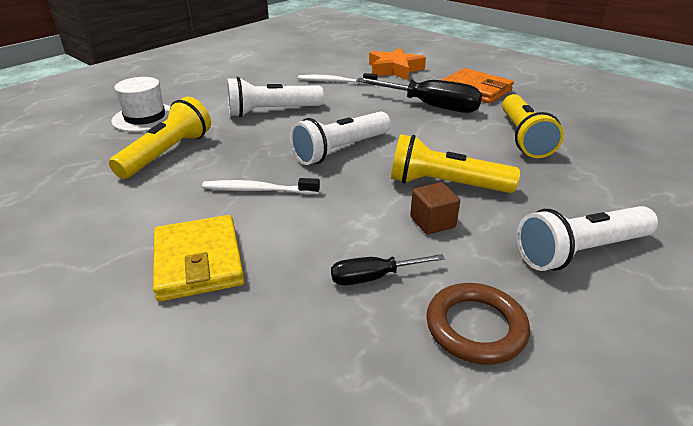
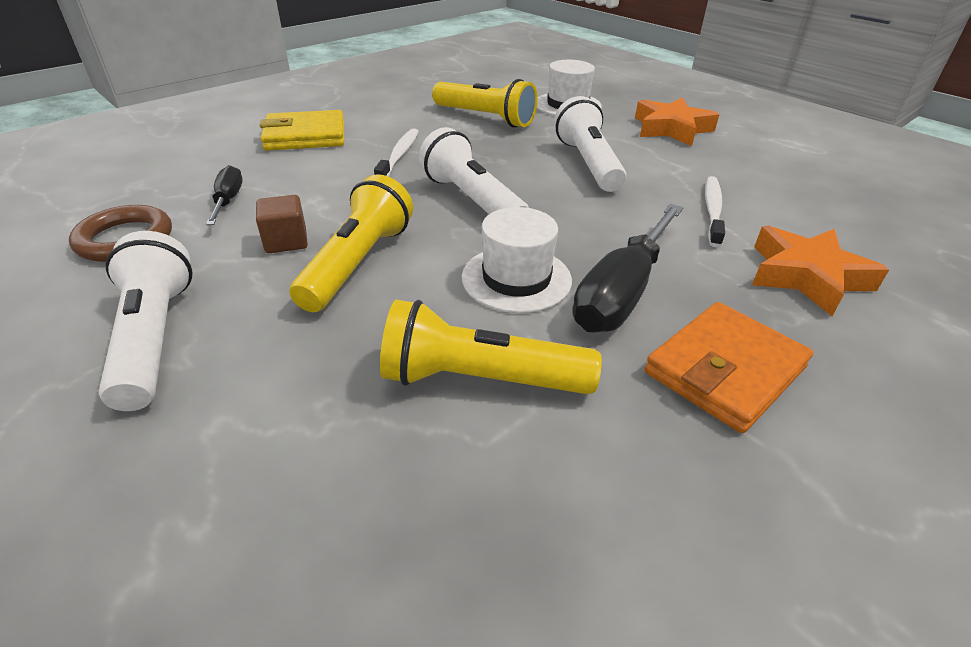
camera: 95 degrees right, 5 degrees up
none -> white hat [462,207,572,313]
none -> orange star [635,97,719,146]

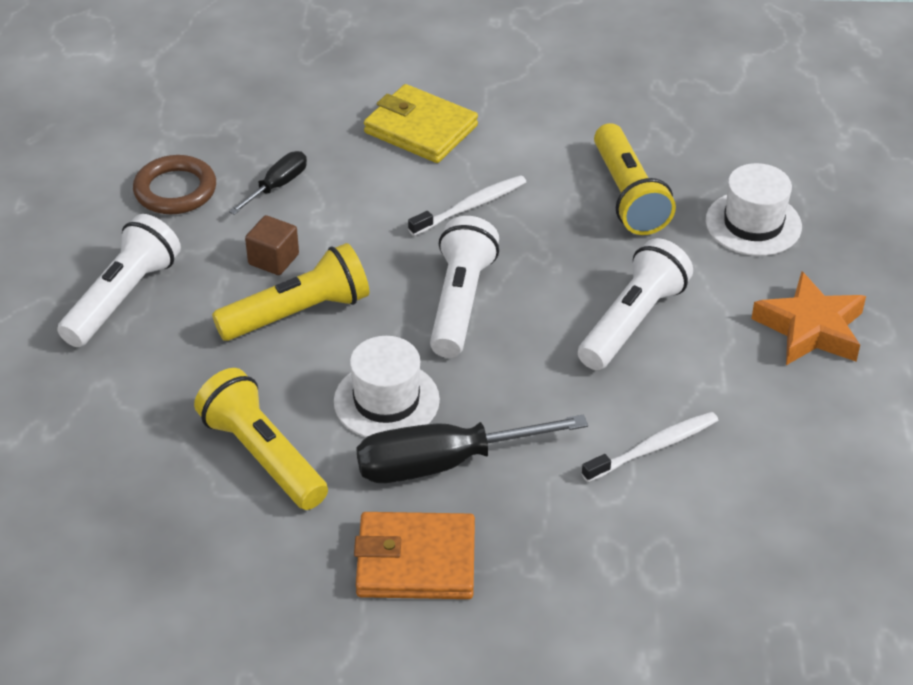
camera: 45 degrees right, 5 degrees up
orange star [752,226,889,316] -> none

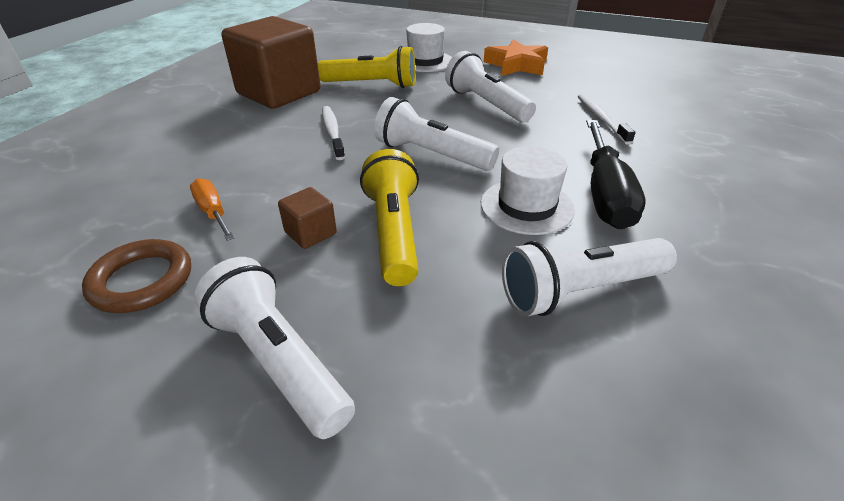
camera: 70 degrees left, 5 degrees down
yellow flashlight [194,368,328,510] -> white flashlight [502,238,677,316]
black screwdriver [229,151,307,215] -> orange screwdriver [190,178,235,241]
orange wallet [354,512,475,599] -> none
yellow wallet [364,84,478,163] -> none
none -> brown cube [222,16,321,109]

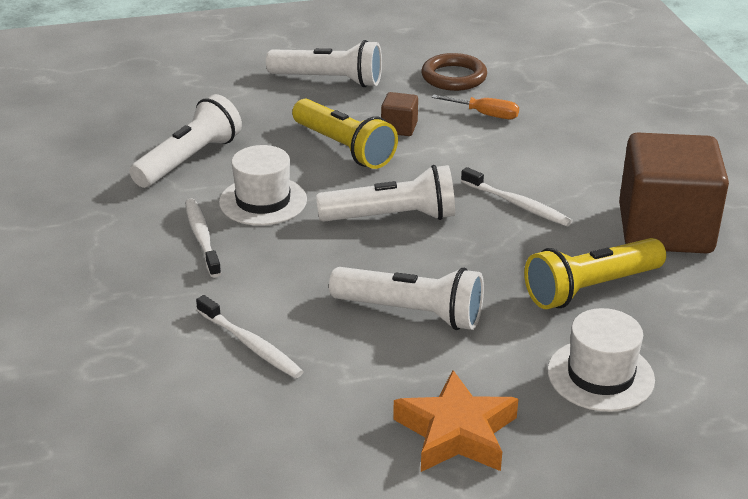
camera: 145 degrees right, 5 degrees down
black screwdriver [586,120,645,229] -> white toothbrush [185,199,221,278]

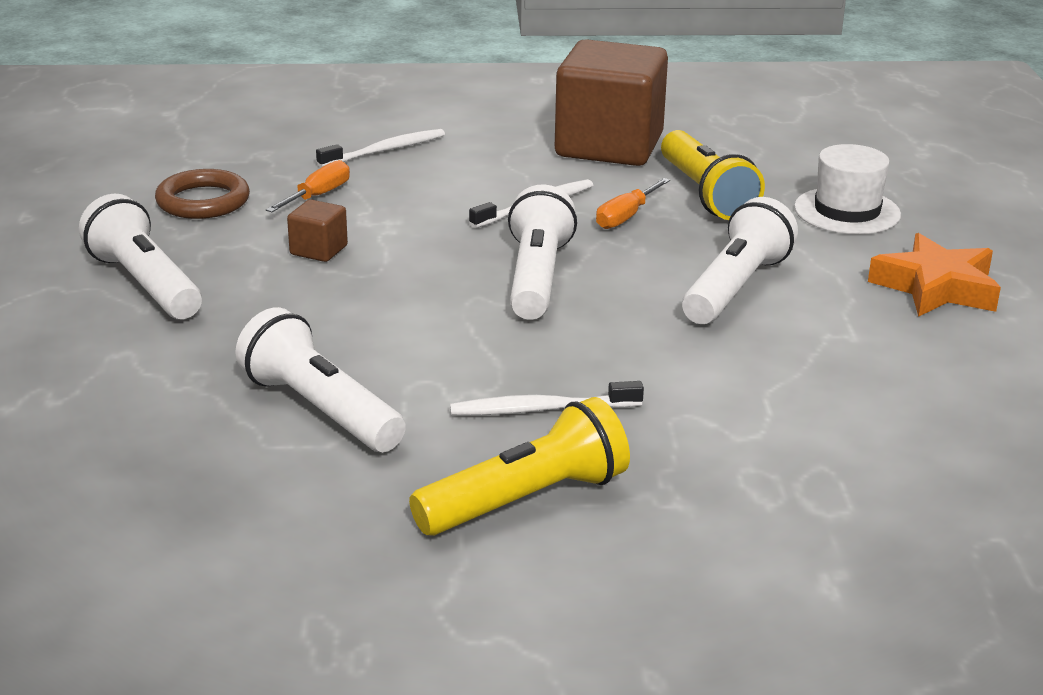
camera: 80 degrees left, 5 degrees down
white toothbrush [196,295,304,378] -> white toothbrush moved to [316,129,445,168]
white hat [219,145,307,226] -> none
white flashlight [266,40,382,87] -> white flashlight turned 60 degrees counterclockwise [79,194,202,319]
yellow flashlight [292,99,398,169] -> yellow flashlight moved to [409,397,630,536]
none -> orange screwdriver [596,178,670,229]

